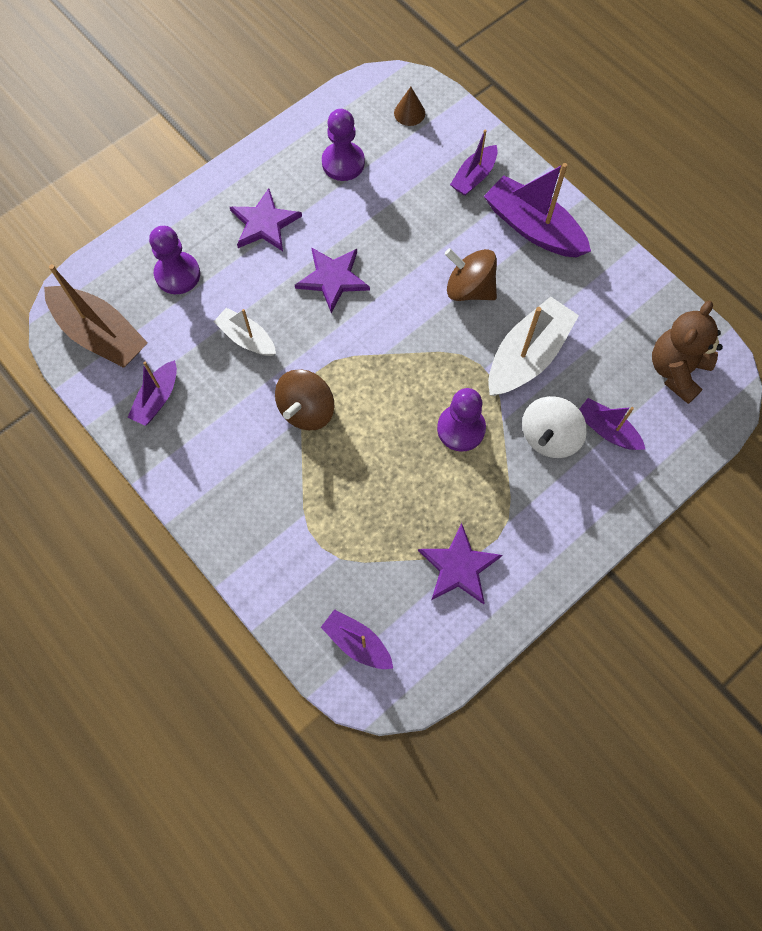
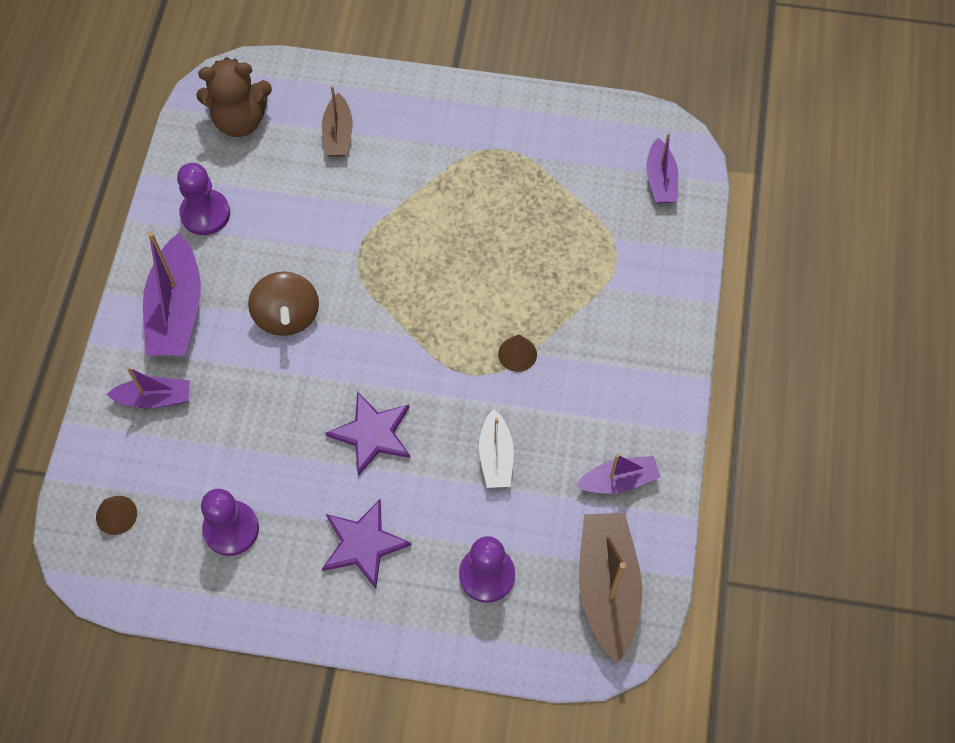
camera: 130 degrees left, 5 degrees down
brown spinning top [275,369,334,430] -> brown cone [498,334,537,372]
purple star [418,523,502,604] -> none
purple pawn [437,388,486,452] -> purple pawn moved to [177,163,230,235]
white boat [488,297,579,396] -> none
white spinning top [522,396,587,458] -> none
purple boat [579,398,645,450] -> brown boat [322,85,353,157]

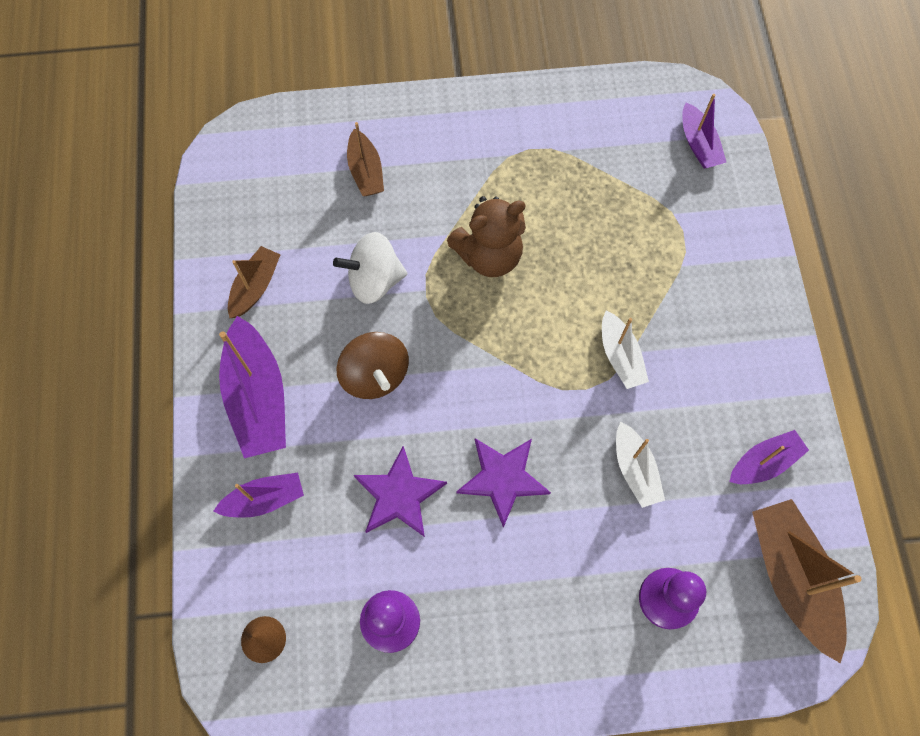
camera: 15 degrees left, 5 degrees up
purple pawn [177,163,230,235] -> brown boat [228,246,281,318]
brown teddy bear [196,58,272,137] -> brown teddy bear moved to [447,196,526,277]
purple star [322,499,412,589] -> purple star moved to [354,446,447,537]
brown cone [498,334,537,372] -> white boat [602,311,649,389]
none -> white spinning top [333,232,407,304]

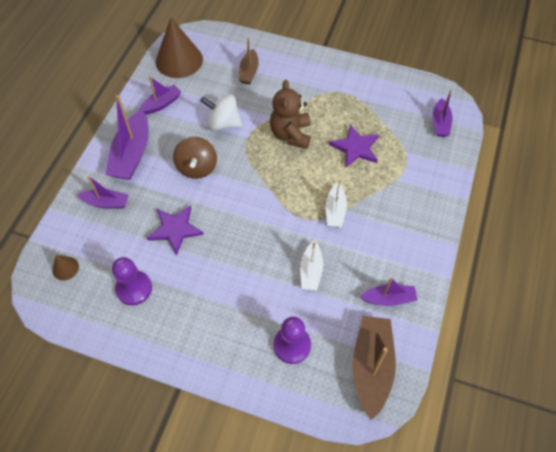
camera: 25 degrees right, 10 degrees down
brown boat [228,246,281,318] -> purple boat [139,77,181,114]
brown teddy bear [447,196,526,277] -> brown teddy bear turned 90 degrees clockwise [270,80,311,149]
purple star [456,438,551,528] -> purple star moved to [329,125,379,167]
none -> brown cone [156,18,203,78]

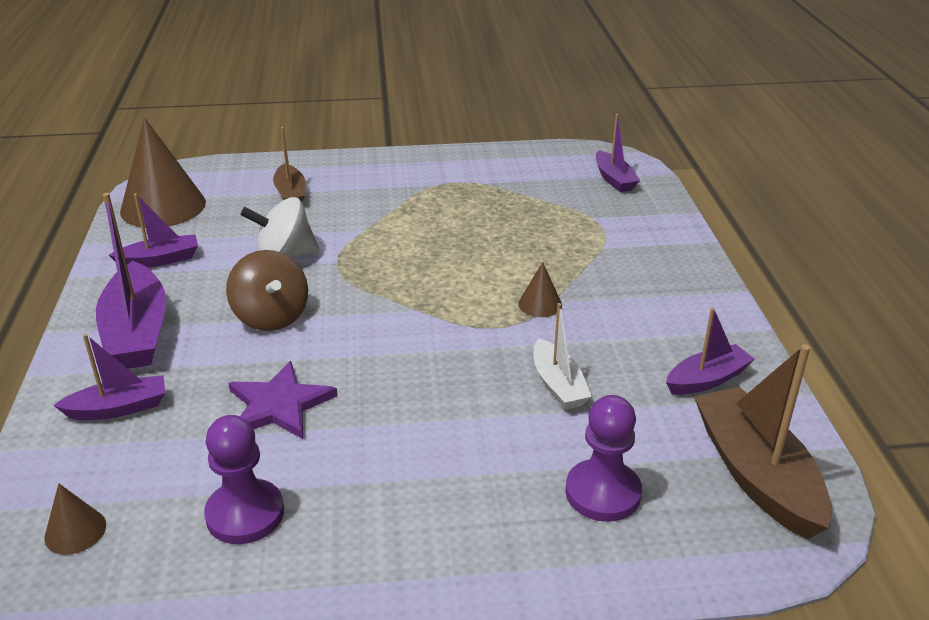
camera: 25 degrees left, 25 degrees down
purple boat [139,77,181,114] -> purple boat turned 45 degrees clockwise [109,193,198,268]
brown teddy bear [270,80,311,149] -> none
white boat [326,179,347,227] -> brown cone [518,262,562,317]
purple star [329,125,379,167] -> none

